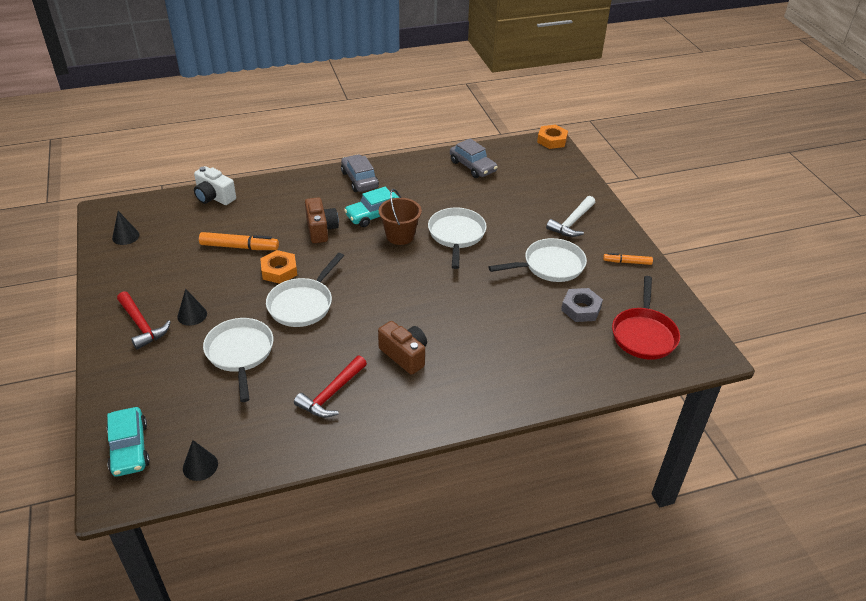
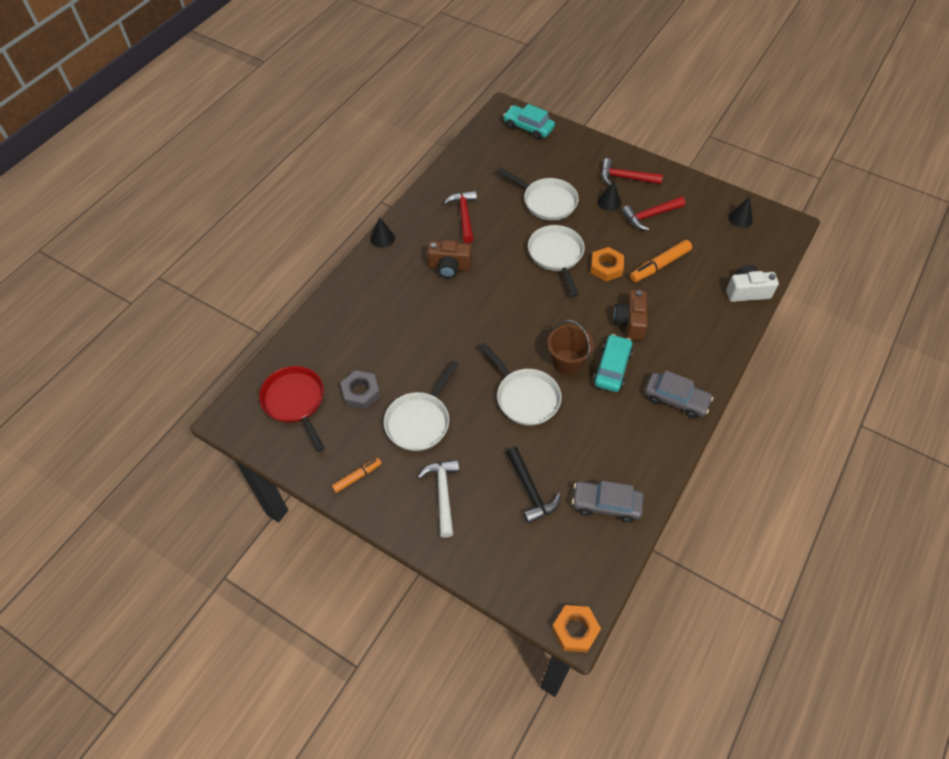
camera: 140 degrees right, 15 degrees up
black cone [183,440,218,481] -> black cone moved to [370,217,395,248]
brown camera [305,197,339,243] -> brown camera turned 60 degrees clockwise [613,290,648,340]
none -> black hammer [506,447,561,524]
none -> red hammer [621,196,685,231]

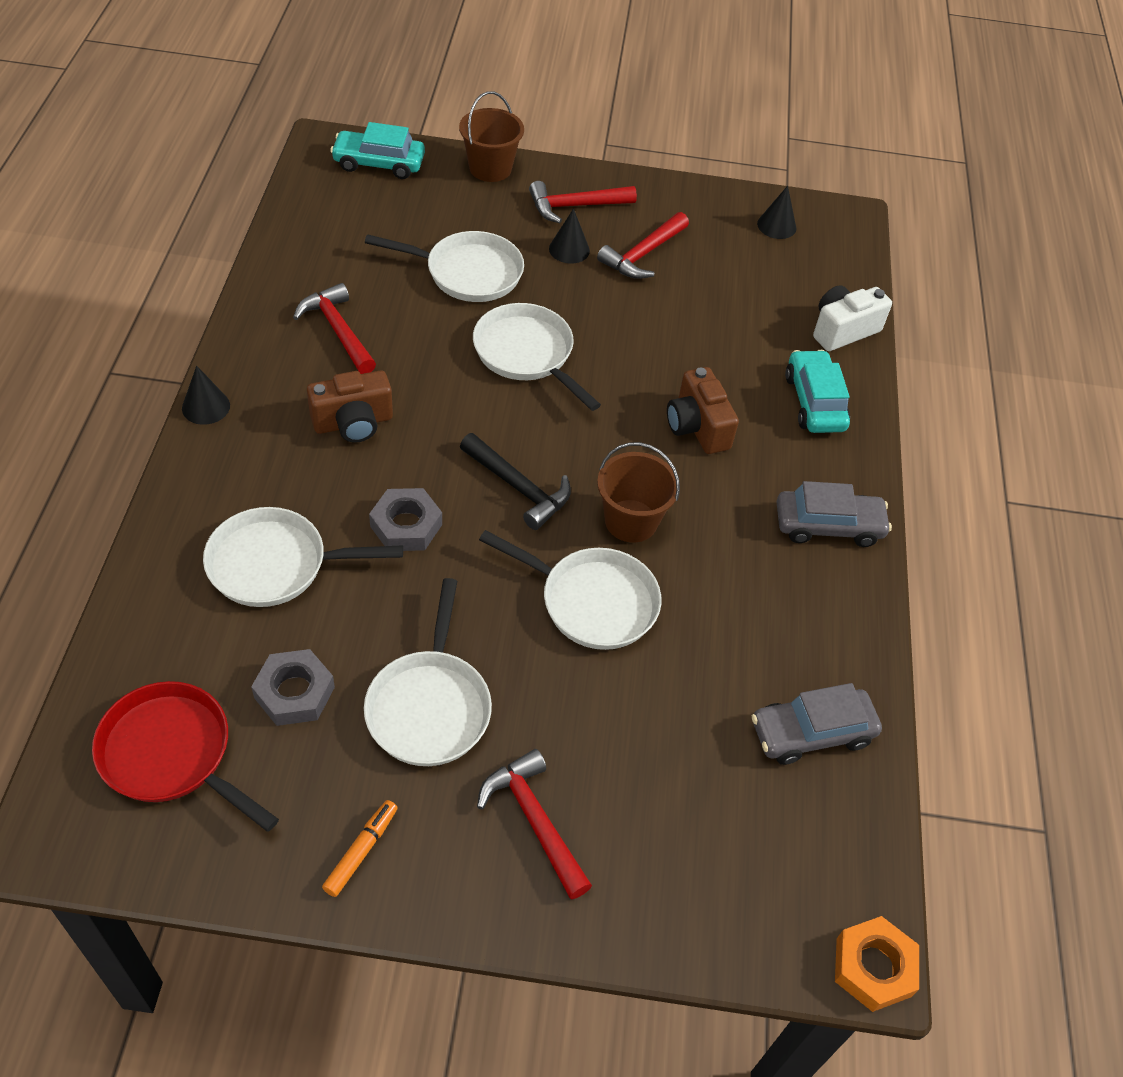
camera: 30 degrees left, 5 degrees down
white hammer [418,460,459,538] -> red hammer [477,749,592,900]
black hammer [506,447,561,524] -> black hammer moved to [460,433,571,530]
orange nut [591,247,624,281] -> none
turquoise car [593,334,633,392] -> turquoise car moved to [785,350,850,433]
orange marker [630,240,692,282] -> none
none -> white pan [203,507,403,607]
none -> grey nut [369,488,442,551]
none -> brown bucket [459,91,524,182]

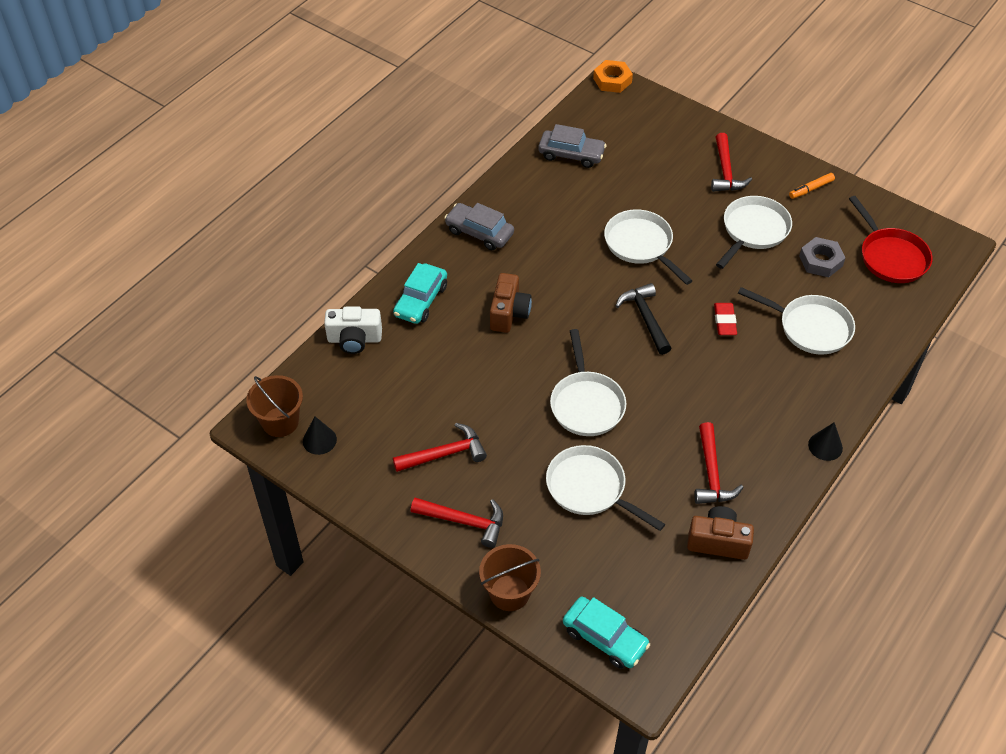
camera: 145 degrees left, 0 degrees up
brown camera [307,371,393,443] -> brown camera moved to [687,506,754,560]
grey nut [369,488,442,551] -> red eraser [714,303,737,335]
black cone [549,208,590,264] -> none
brown bucket [597,442,680,542] -> brown bucket moved to [246,375,303,437]

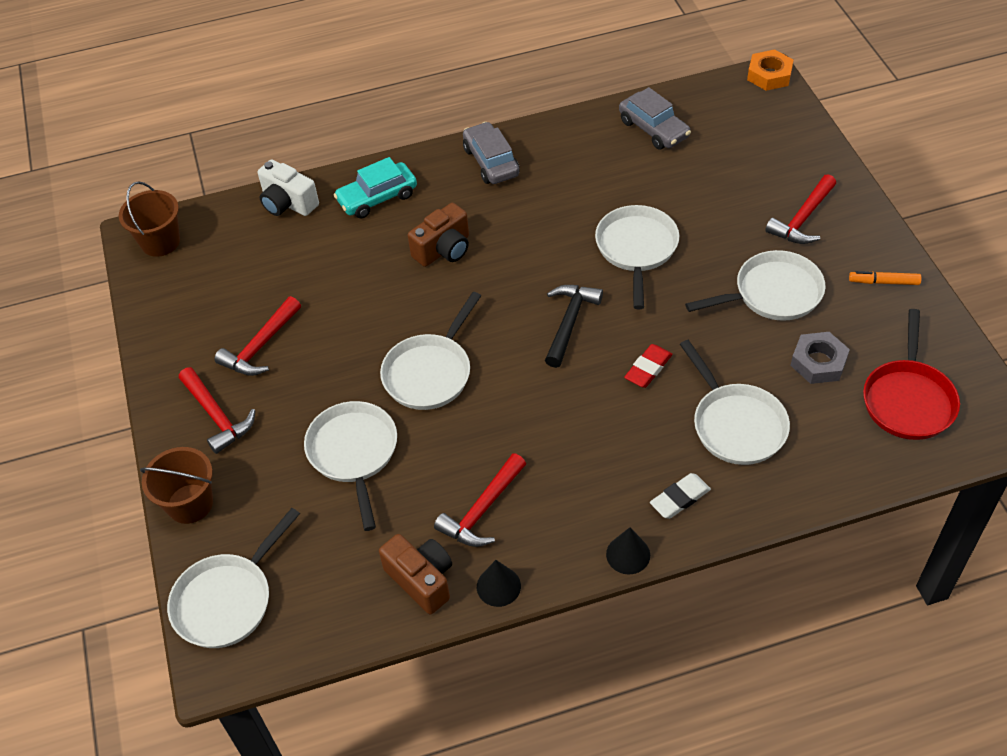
camera: 40 degrees right, 0 degrees up
black cone [303,416,337,455] -> black cone moved to [477,560,521,607]
red hammer [393,423,487,472] -> red hammer turned 105 degrees clockwise [215,296,301,376]
turquoise car [563,597,650,669] -> white pan [167,508,300,648]
none -> white eraser [650,473,711,519]

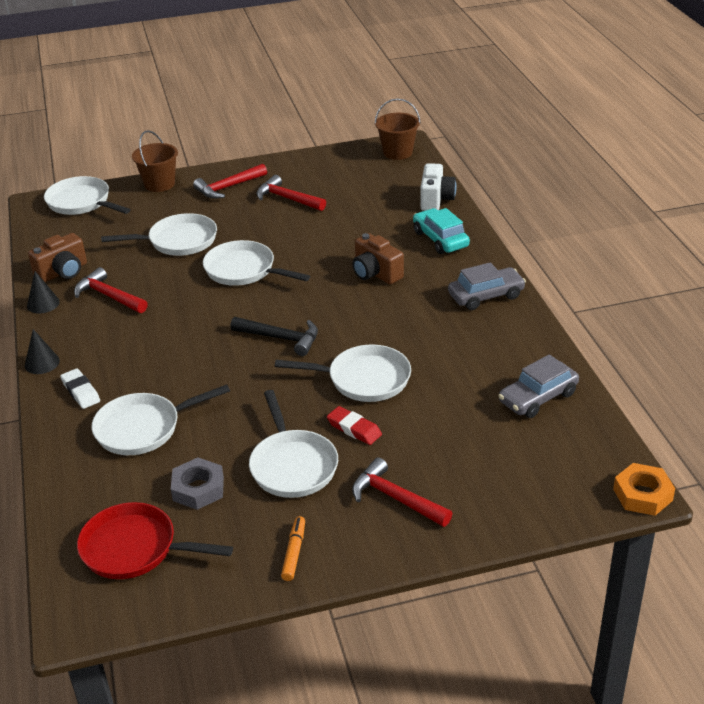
camera: 90 degrees right, 15 degrees down
white camera [258,159,319,216] -> white camera turned 150 degrees clockwise [420,163,457,211]
red eraser [624,344,672,388] -> red eraser moved to [327,406,382,445]

